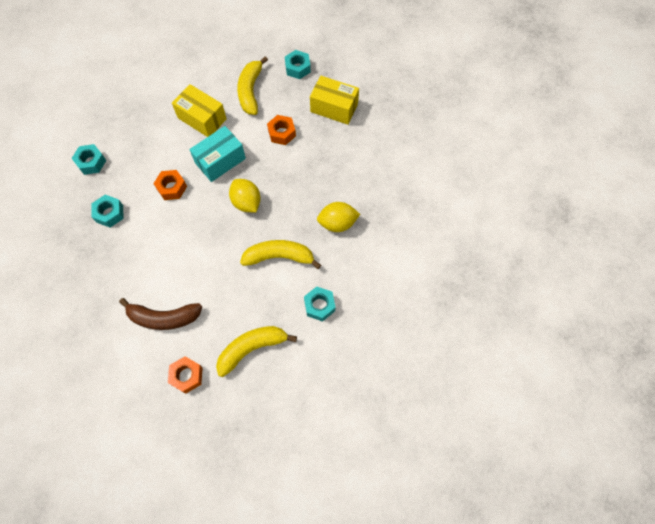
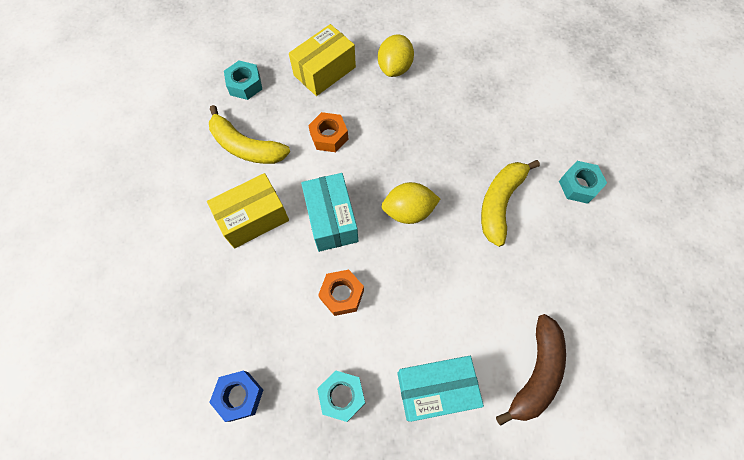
camera: 65 degrees left, 0 degrees up
turquoise nut [71,144,106,175] -> blue nut [209,371,263,422]
orange nut [168,356,203,394] -> none
yellow banana [216,326,297,377] -> none
yellow lemon [317,202,360,232] -> yellow lemon moved to [378,34,414,77]
none -> turquoise box [397,356,484,422]

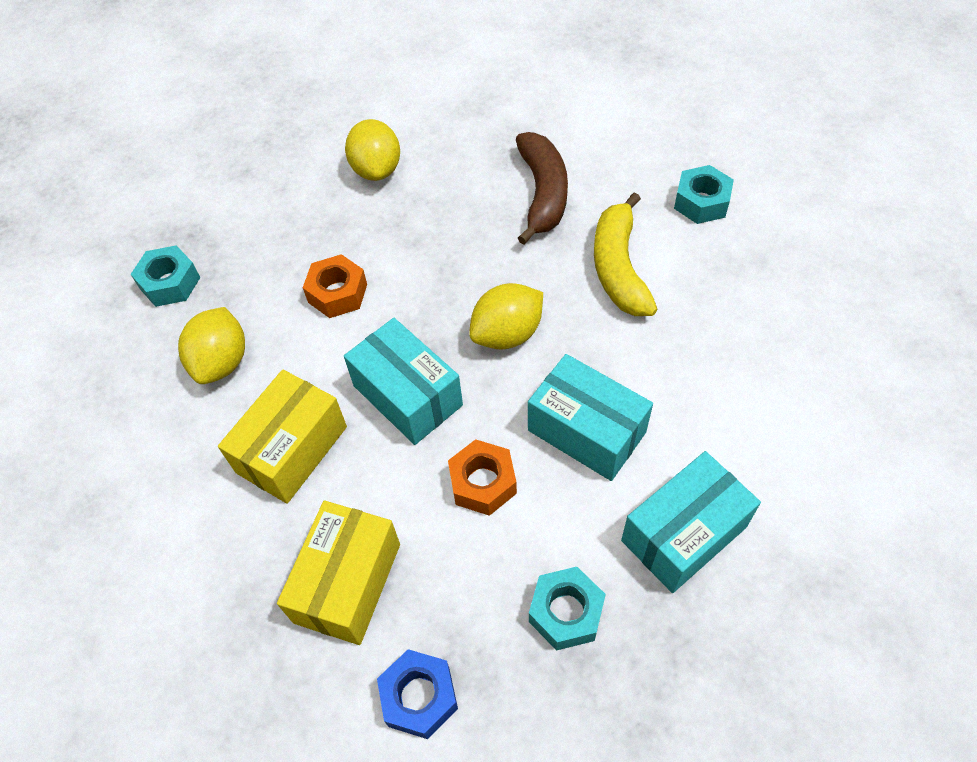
camera: 25 degrees left, 10 degrees down
yellow banana [209,105,290,164] -> yellow lemon [178,307,245,384]
yellow box [289,24,356,96] -> yellow box moved to [277,500,400,645]
brown banana [496,314,566,426] -> brown banana moved to [516,132,568,245]
none -> turquoise box [528,354,653,481]

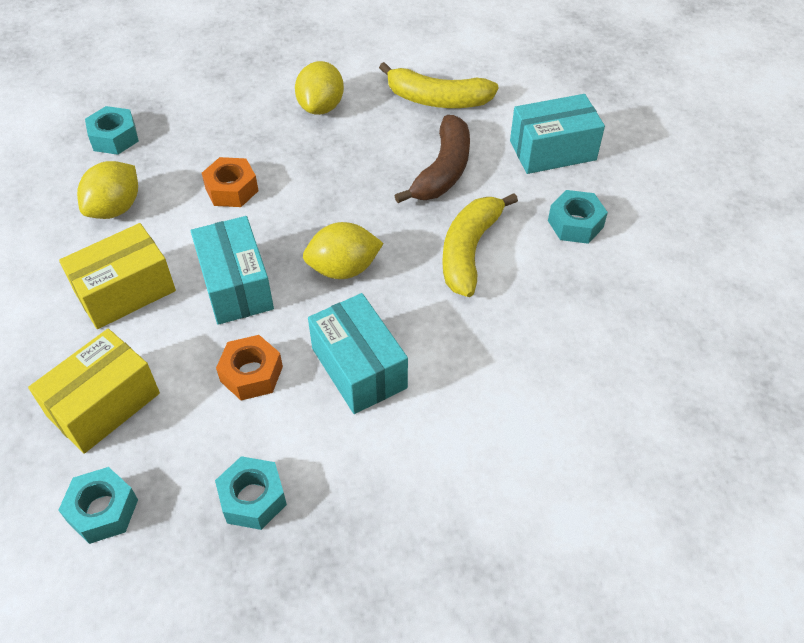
camera: 20 degrees right, 5 degrees down
blue nut [377,649,458,739] -> turquoise nut [58,467,138,544]
turquoise box [621,451,761,593] -> turquoise box moved to [510,94,605,174]
none -> yellow banana [379,62,499,108]

